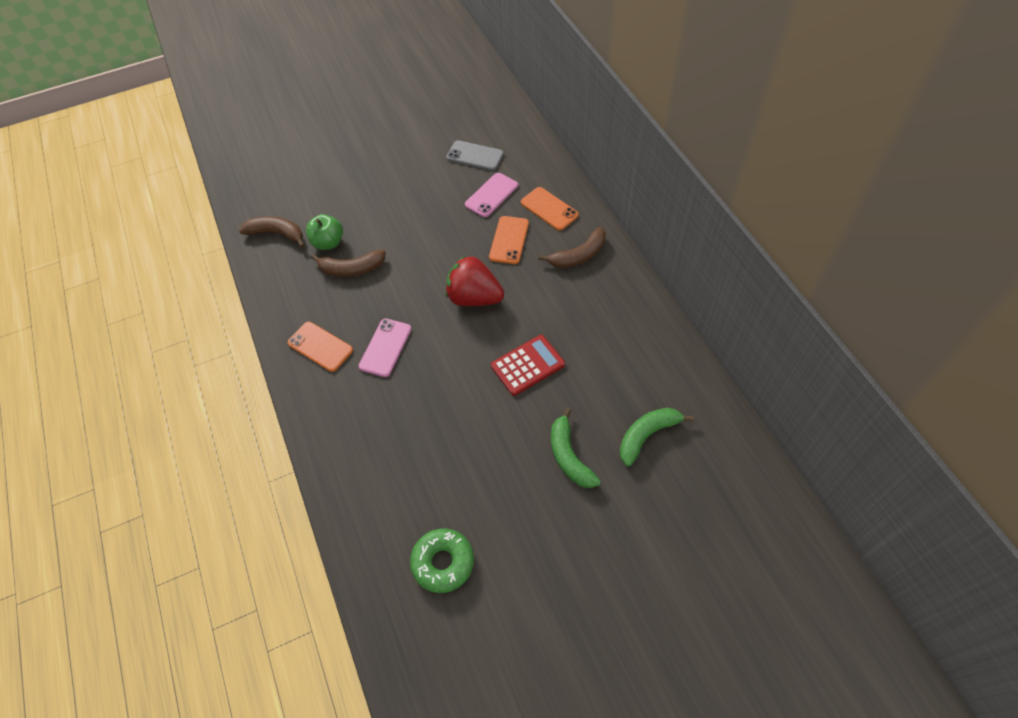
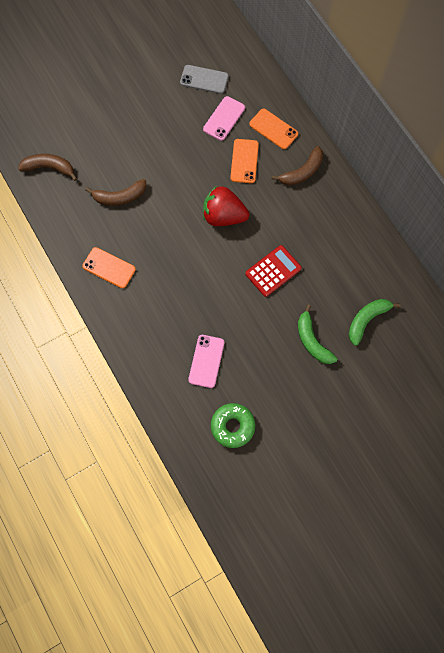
camera: 10 degrees left, 15 degrees up
green apple [306,214,343,250] -> none
pink phone [359,318,412,377] -> pink phone moved to [188,335,224,388]

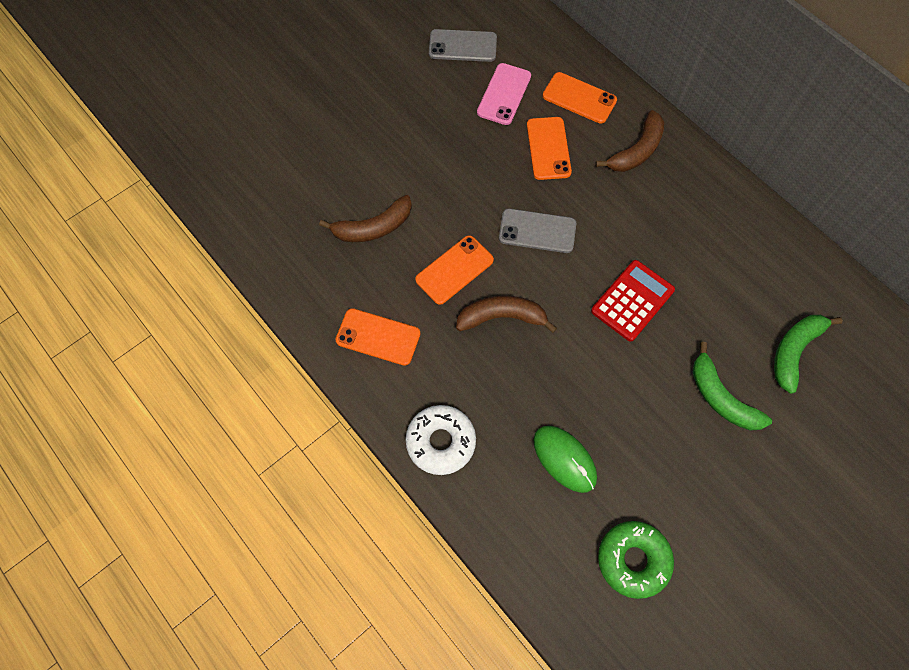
camera: 10 degrees left, 5 degrees down
brown banana [18,154,78,181] -> brown banana moved to [456,296,557,333]
pink phone [188,335,224,388] -> green mouse [534,426,597,493]
red strawberry [203,186,249,226] -> grey phone [499,209,576,253]
none -> white donut [406,405,476,475]
none -> orange phone [415,235,494,305]

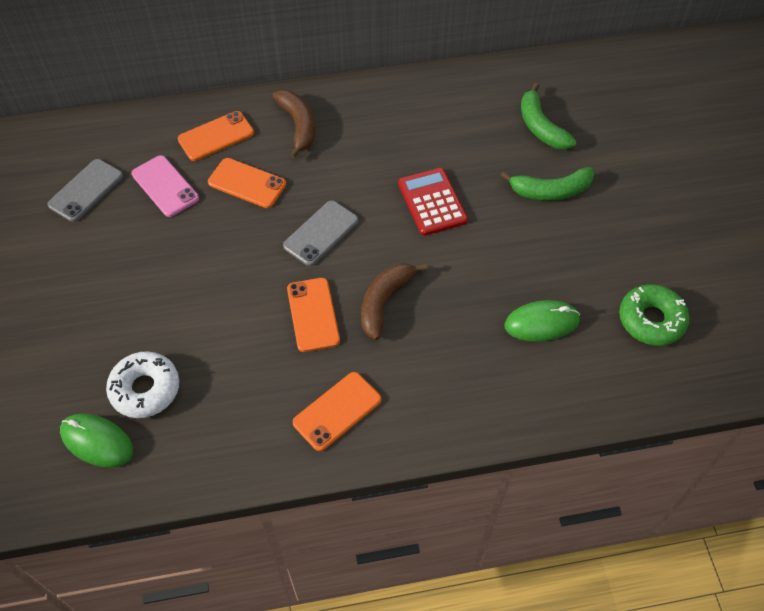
camera: 60 degrees left, 10 degrees down
brown banana [319,195,412,242] -> none
white donut [406,405,476,475] -> white donut moved to [106,351,179,418]
none -> green mouse [60,414,133,468]

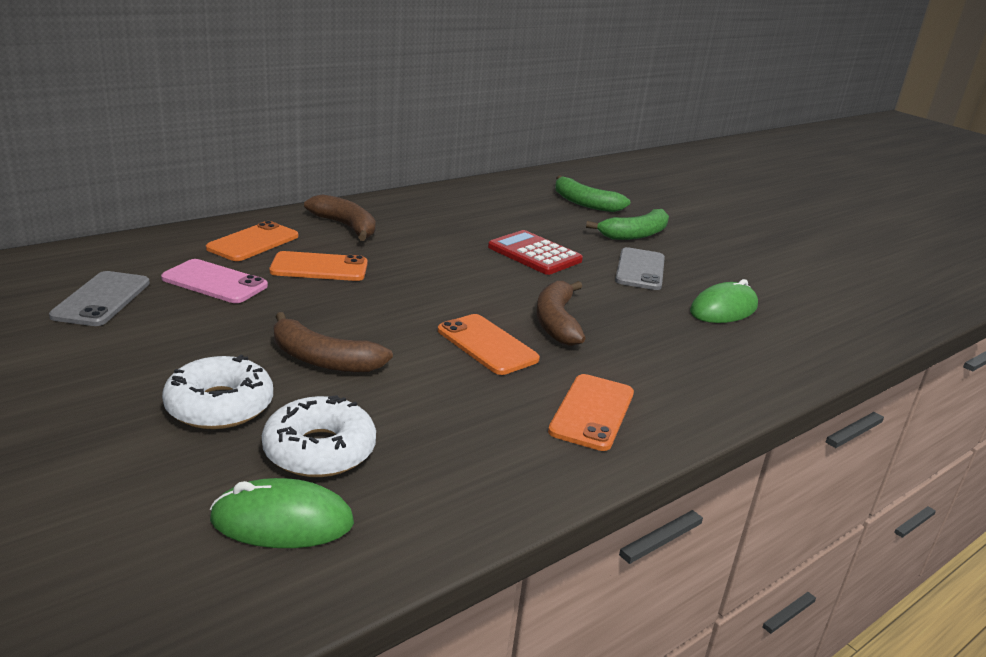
camera: 30 degrees left, 30 degrees down
grey phone [283,200,358,266] -> grey phone moved to [615,247,665,290]
green donut [619,284,690,346] -> none
none -> white donut [162,355,273,429]
none -> brown banana [273,312,393,373]

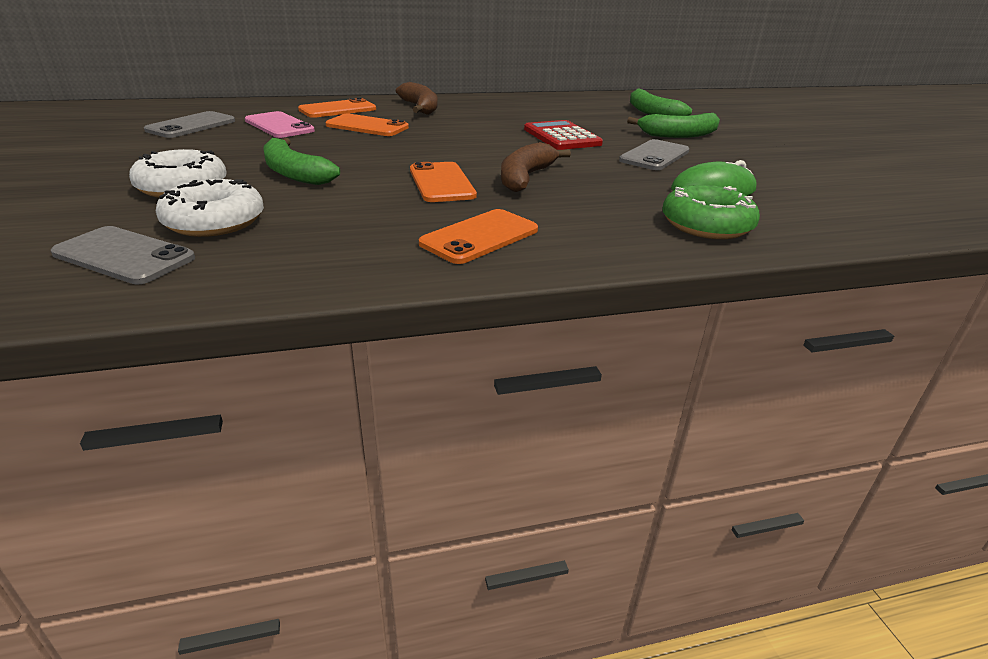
camera: 25 degrees right, 5 degrees up
green mouse [210,478,354,548] -> grey phone [51,226,195,284]
brown banana [273,312,393,373] -> green banana [263,138,340,185]
none -> green donut [662,185,760,239]

